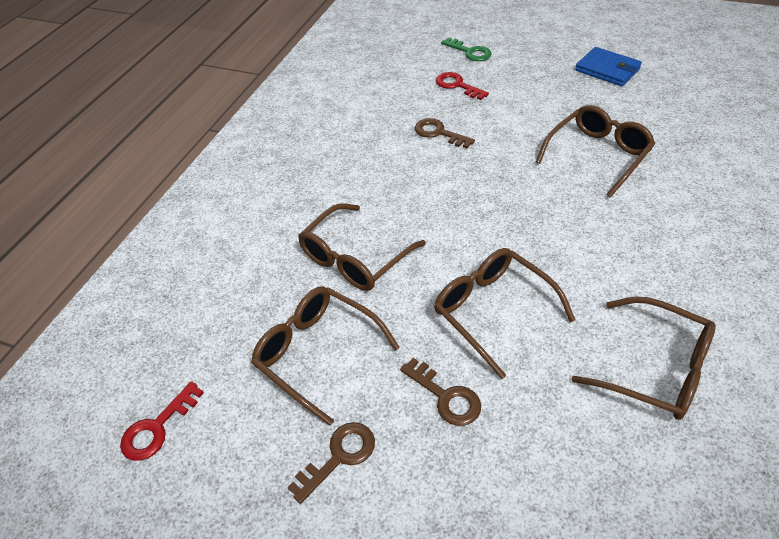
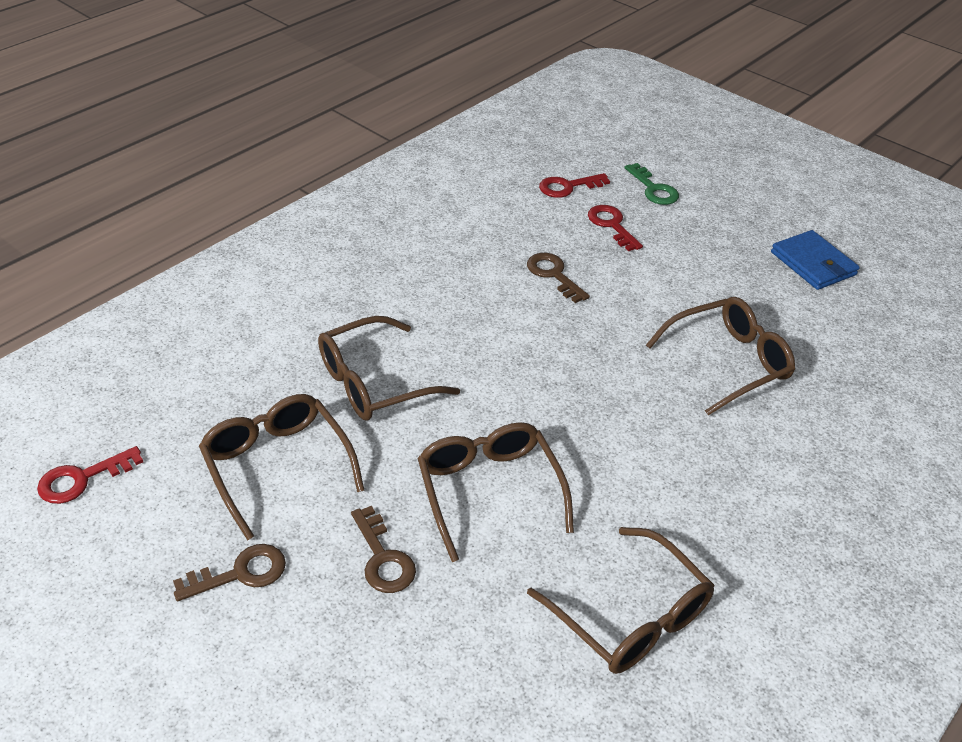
camera: 15 degrees right, 5 degrees down
none -> red key [539,173,610,198]

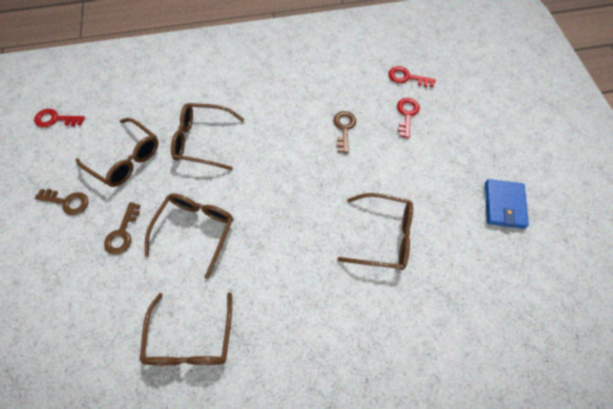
camera: 40 degrees right, 20 degrees up
brown glasses [199,394,365,540] -> brown glasses turned 120 degrees clockwise [75,118,158,187]
green key [624,163,679,205] -> none

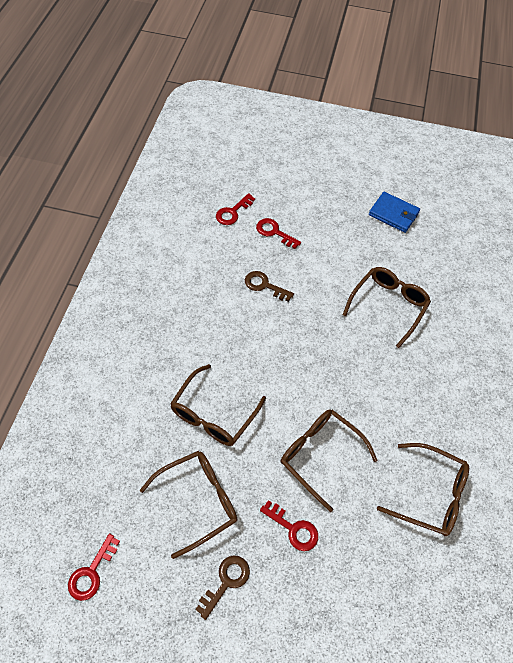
camera: 70 degrees left, 5 degrees down
brown key [104,202,140,255] -> red key [260,500,318,551]

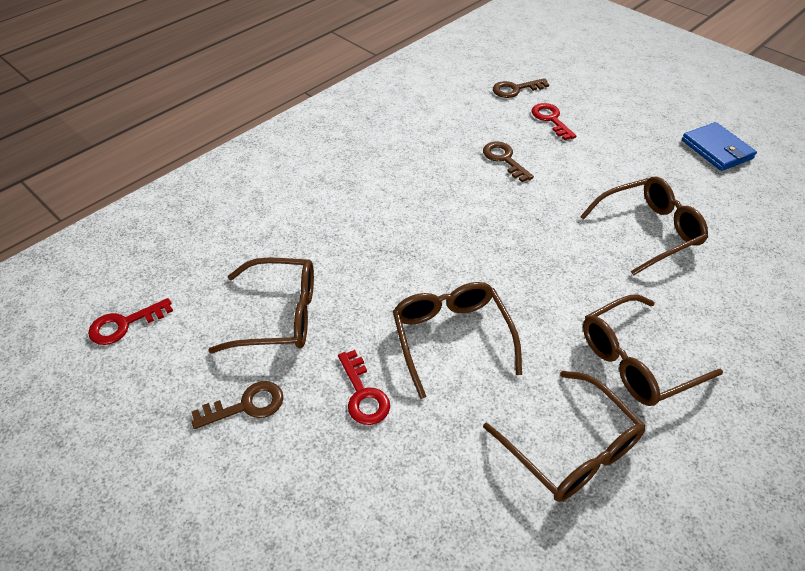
camera: 35 degrees right, 10 degrees down
brown glasses [170,364,266,446] -> brown glasses moved to [583,294,723,406]
red key [216,193,255,225] -> brown key [493,78,549,98]

